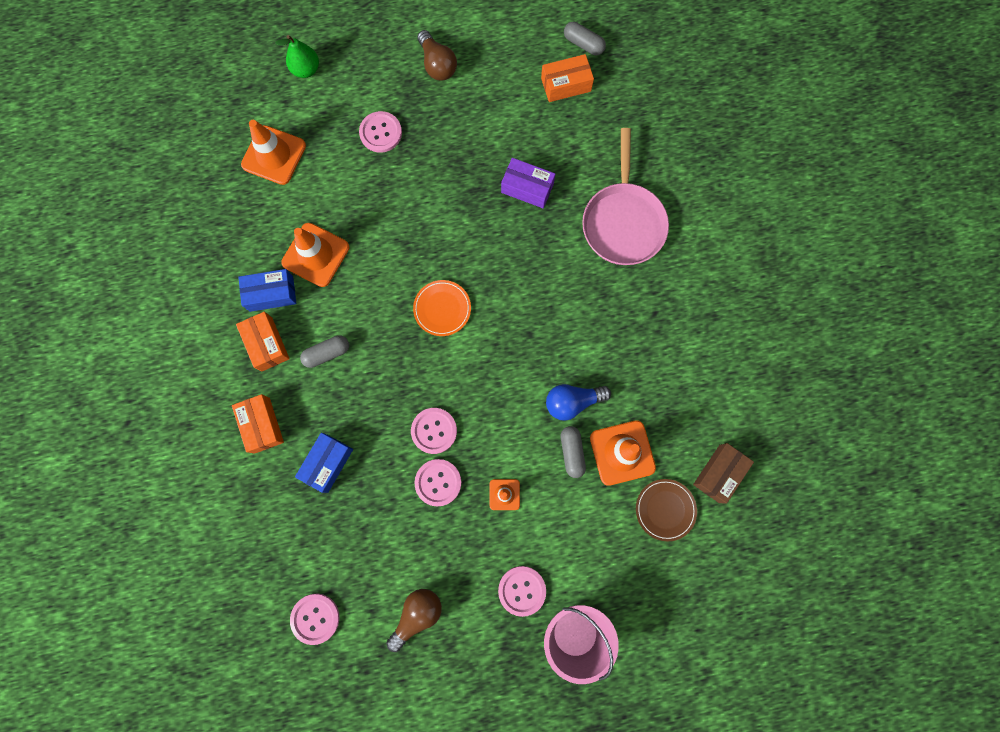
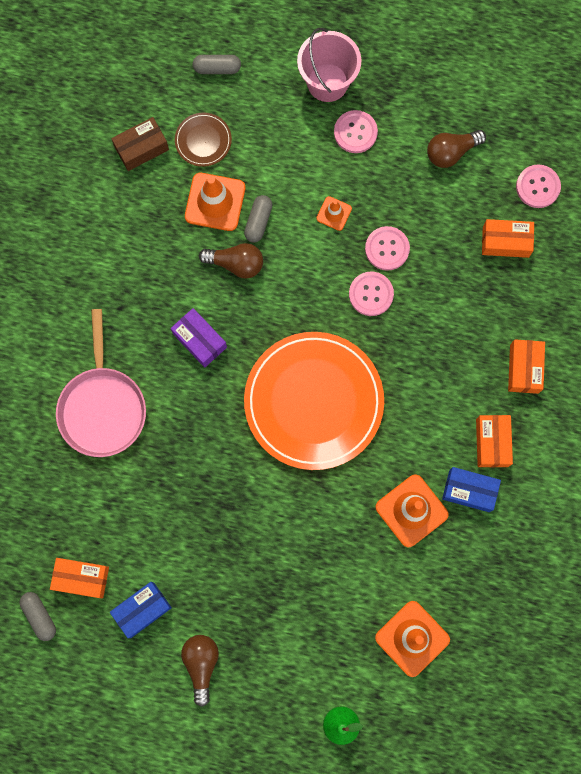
camera: 155 degrees left, 0 degrees up
blue box [295,433,353,493] -> blue box moved to [110,582,172,638]
grey capsule [300,335,349,368] -> grey capsule moved to [193,55,241,74]
pink button [359,111,402,153] -> none
orange plate [413,280,471,336] -> orange plate [244,332,384,470], size x2.35
purple box [501,158,555,208] -> purple box moved to [171,308,227,367]
blue light bulb [546,384,611,421] -> brown light bulb [199,243,263,278]
pink pan [582,128,669,265] -> pink pan turned 150 degrees clockwise [56,309,146,457]
none -> orange box [482,219,534,258]

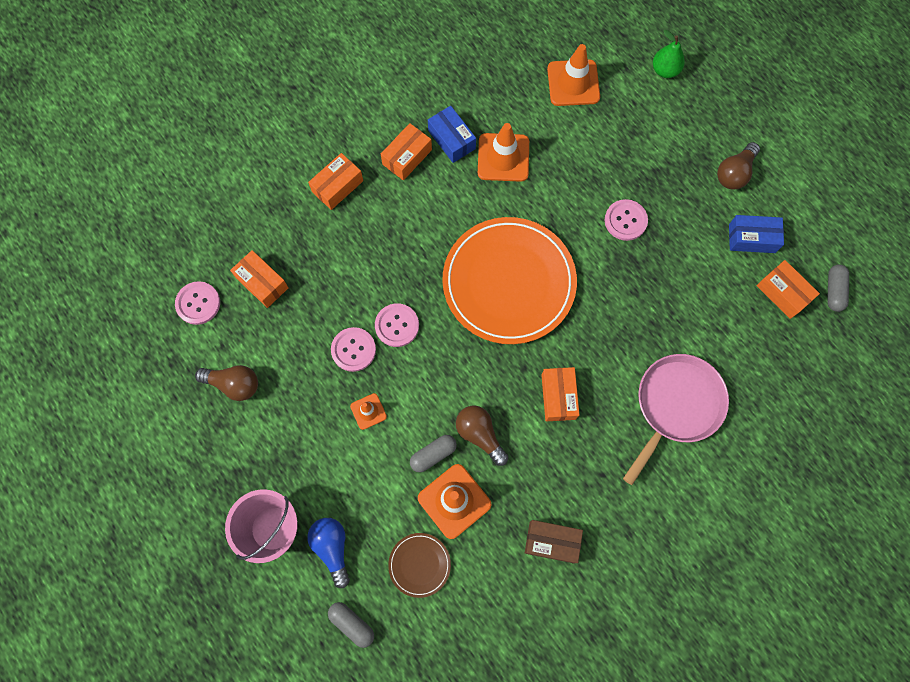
camera: 140 degrees left, 5 degrees down
brown box [111,117,169,171] -> brown box moved to [525,520,583,563]
purple box [171,308,227,367] -> orange box [541,367,580,421]
pink button [334,110,378,153] -> pink button moved to [605,199,648,241]
none -> blue light bulb [308,518,350,588]

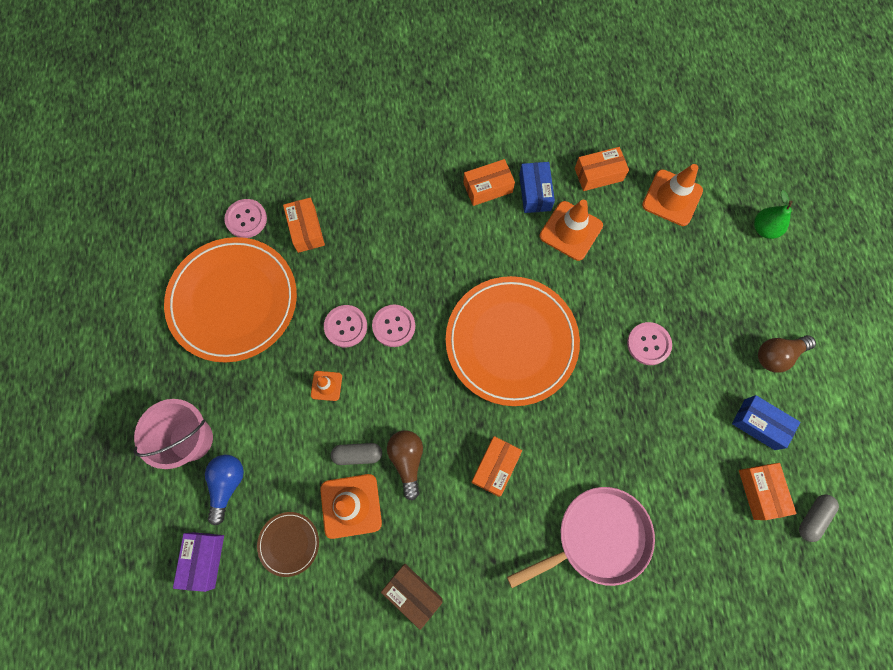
camera: 30 degrees right, 0 degrees up
brown light bulb [195,365,258,401] -> orange plate [164,237,297,363]
orange box [308,153,363,210] -> orange box moved to [575,147,629,191]
grey capsule [328,602,374,648] -> purple box [173,532,224,592]

